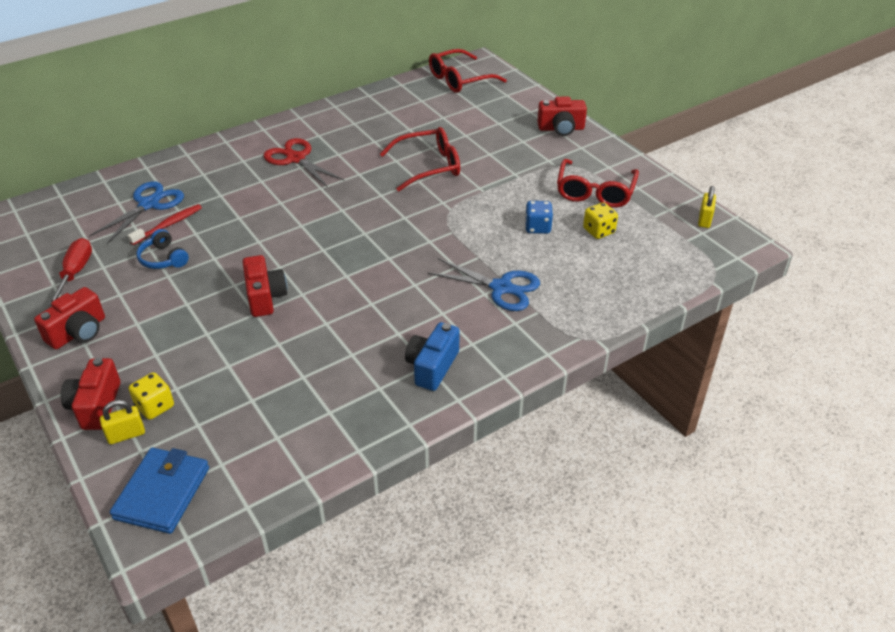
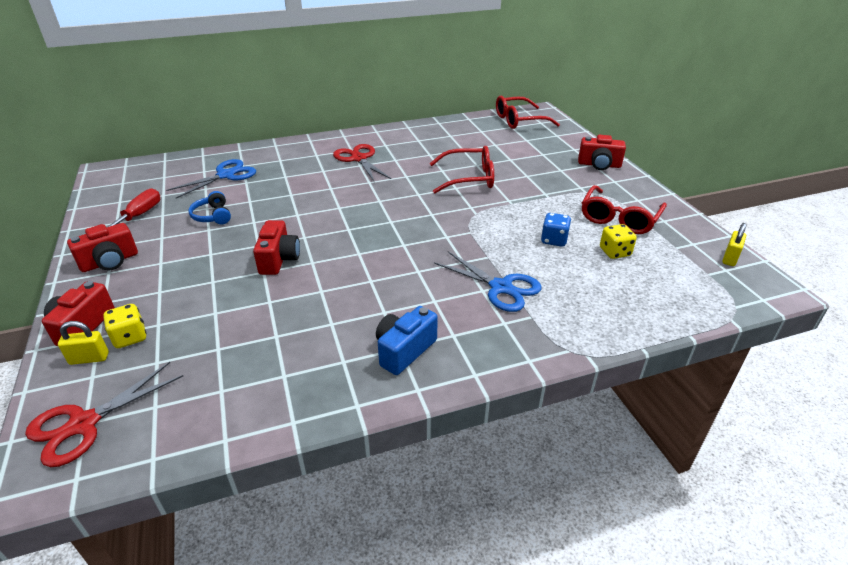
camera: 15 degrees right, 5 degrees down
blue wallet [110,448,209,534] -> red scissors [25,362,183,467]
red toothbrush [128,204,202,245] -> none

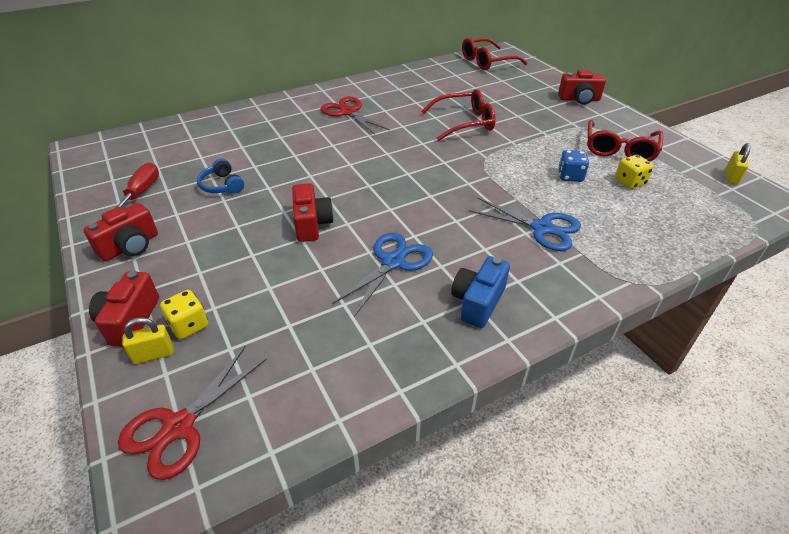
camera: 10 degrees left, 5 degrees up
blue scissors [166,159,256,198] -> blue scissors moved to [332,233,433,317]

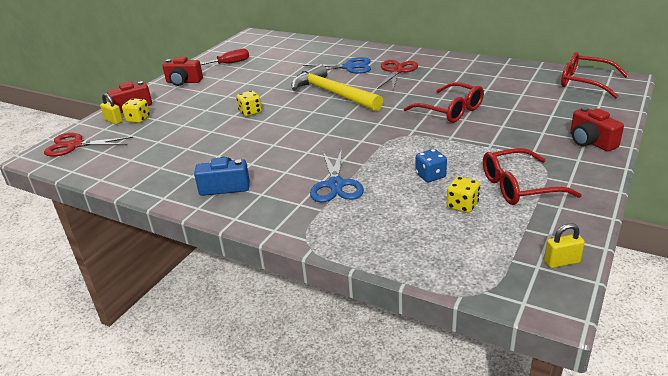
camera: 60 degrees right, 10 degrees down
blue headphones [197,159,244,194] -> none
red camera [292,183,334,242] -> yellow dice [237,90,262,117]
blue scissors [332,233,433,317] -> blue scissors moved to [302,57,371,74]
none -> yellow hammer [291,64,383,111]

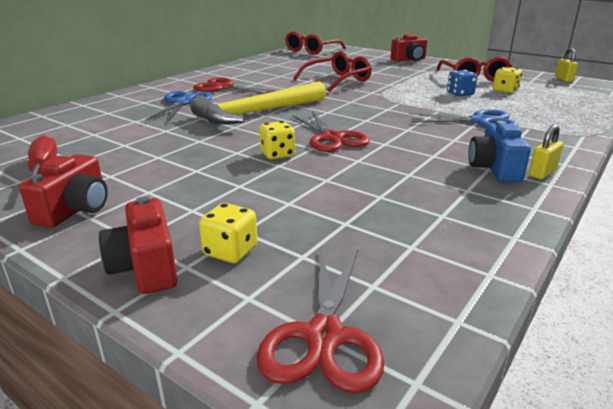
camera: 85 degrees left, 5 degrees down
yellow padlock [100,93,123,125] -> yellow padlock moved to [529,124,563,179]
none -> red scissors [292,112,370,152]

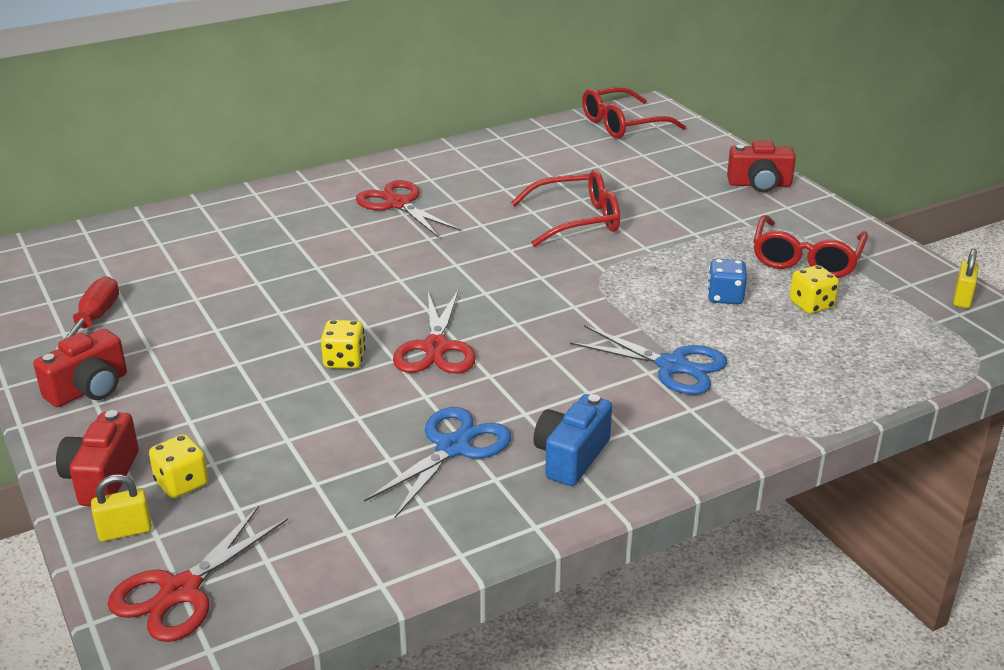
camera: 25 degrees right, 5 degrees up
blue scissors [146,91,212,123] -> blue scissors moved to [364,407,511,518]
yellow hammer [190,82,326,125] -> none
yellow padlock [529,124,563,179] -> yellow padlock moved to [91,474,152,542]

